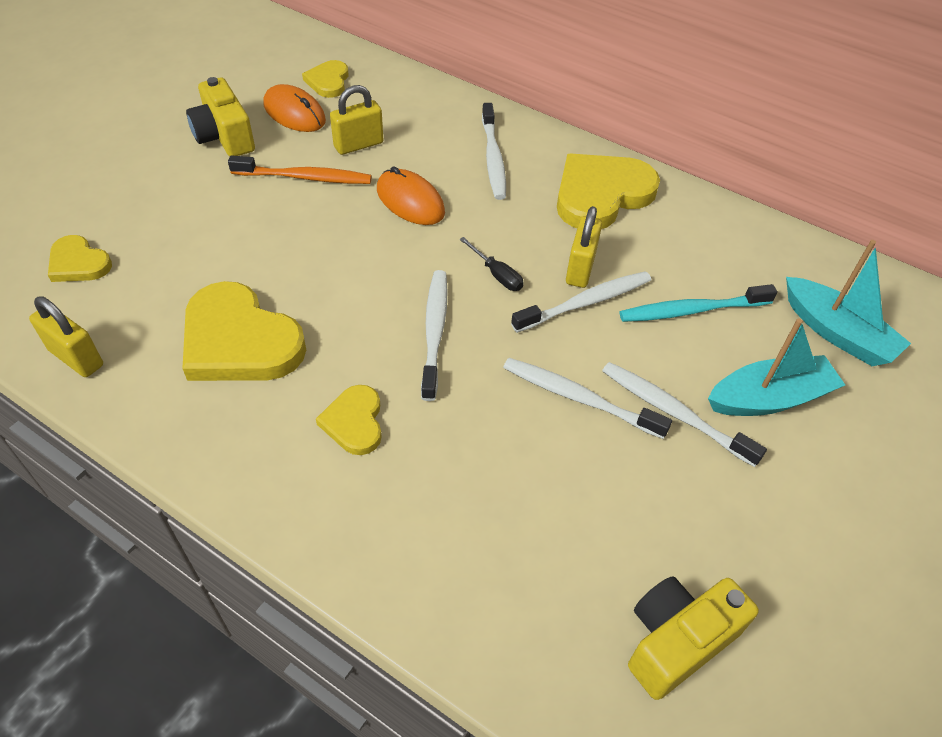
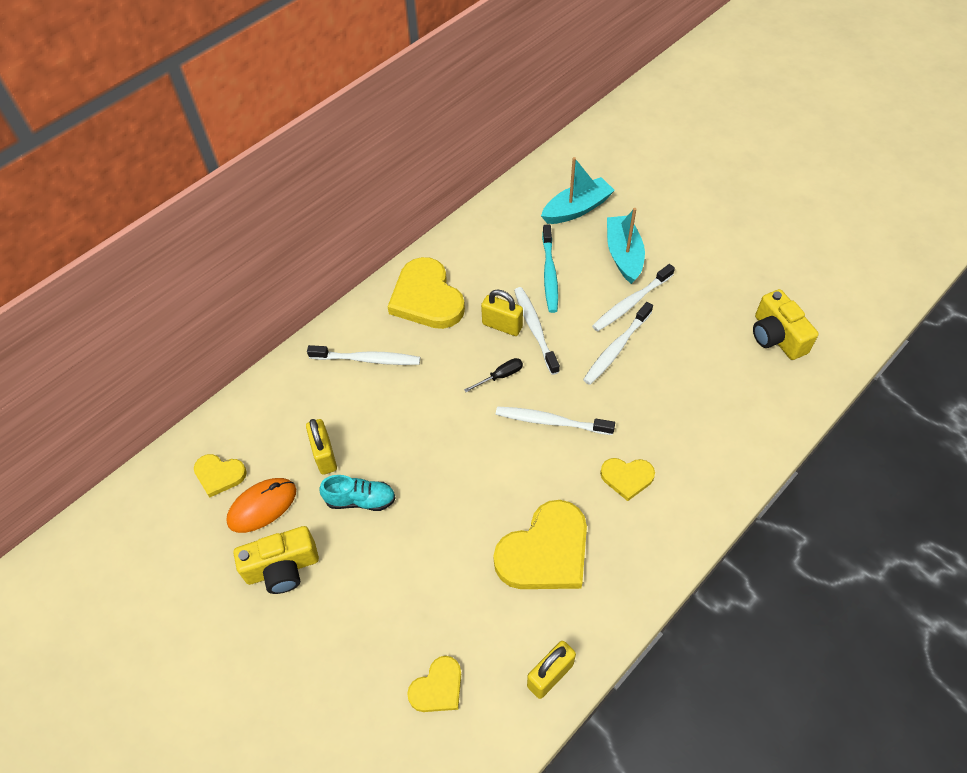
camera: 75 degrees left, 5 degrees up
orange toothbrush [228,155,372,184] -> turquoise shoe [319,475,396,511]
orange mouse [377,166,445,225] -> none

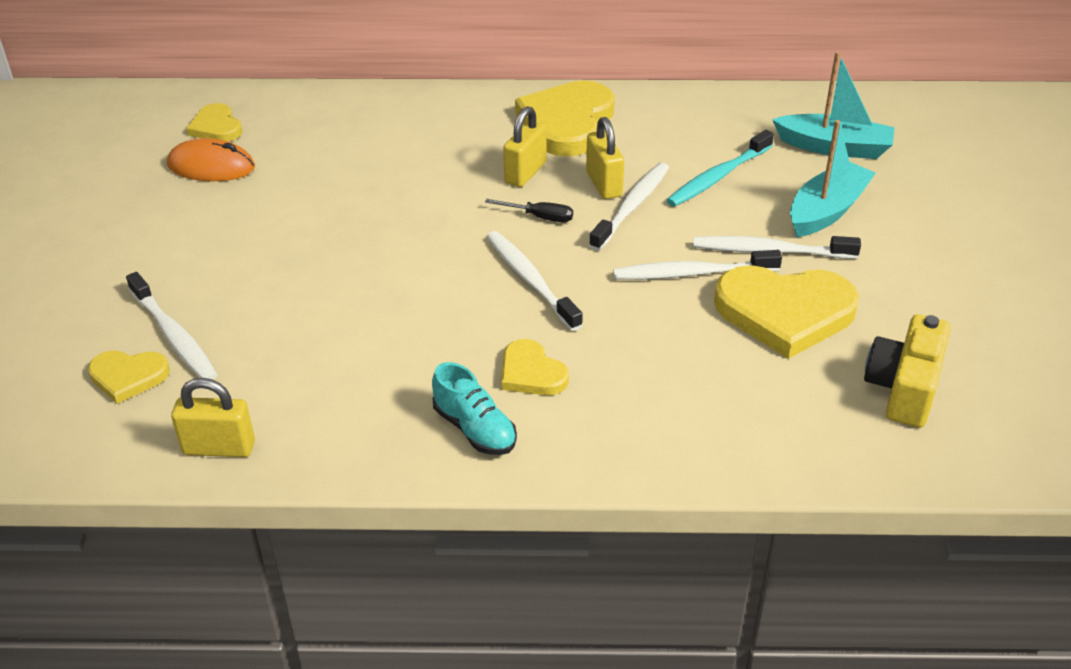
camera: 45 degrees right, 15 degrees down
yellow camera [234,526,319,594] -> none
yellow padlock [306,419,337,475] -> yellow padlock moved to [503,106,547,187]
white toothbrush [307,345,420,365] -> white toothbrush moved to [126,272,218,380]
turquoise shoe [319,475,396,511] -> turquoise shoe moved to [432,362,517,455]
yellow heart [493,500,587,589] -> yellow heart moved to [714,265,859,359]

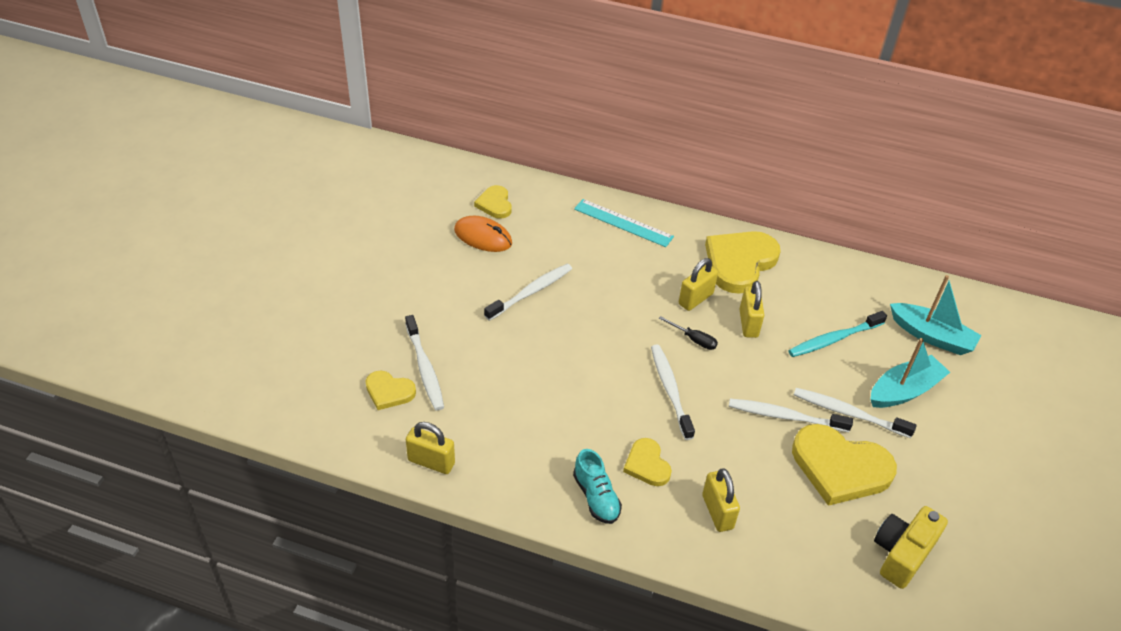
camera: 15 degrees right, 5 degrees up
white toothbrush [589,163,669,251] -> white toothbrush moved to [484,264,572,321]
none -> turquoise ruler [574,199,674,247]
none -> yellow padlock [702,468,740,532]

